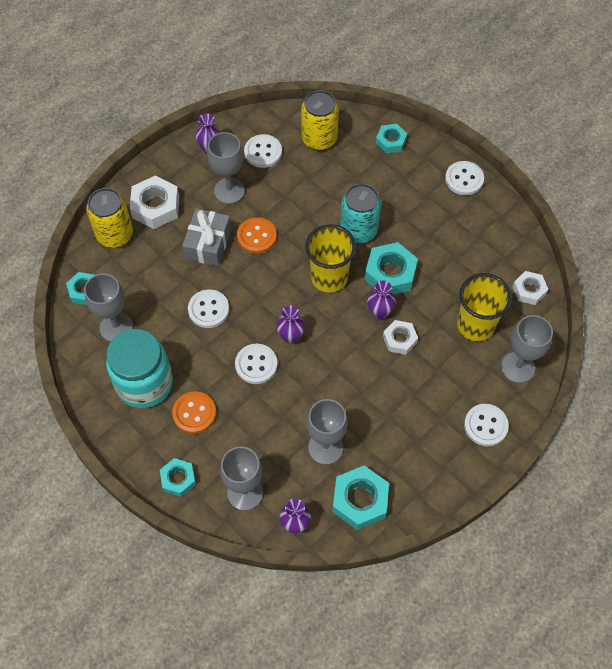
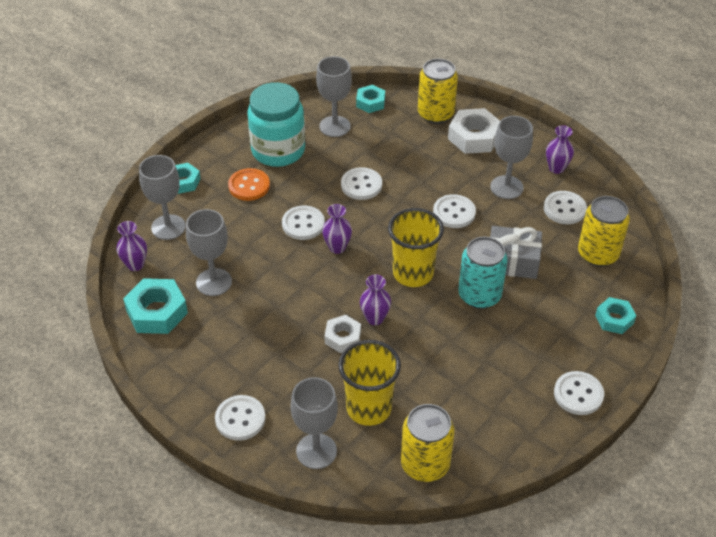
camera: 85 degrees right, 15 degrees down
grey gift [182,209,231,266] -> grey gift moved to [490,226,542,279]
orange button [237,217,277,254] -> white button [433,194,476,228]
turquoise nut [364,242,418,295] -> none
white nut [512,271,548,305] -> yellow can [401,404,455,482]

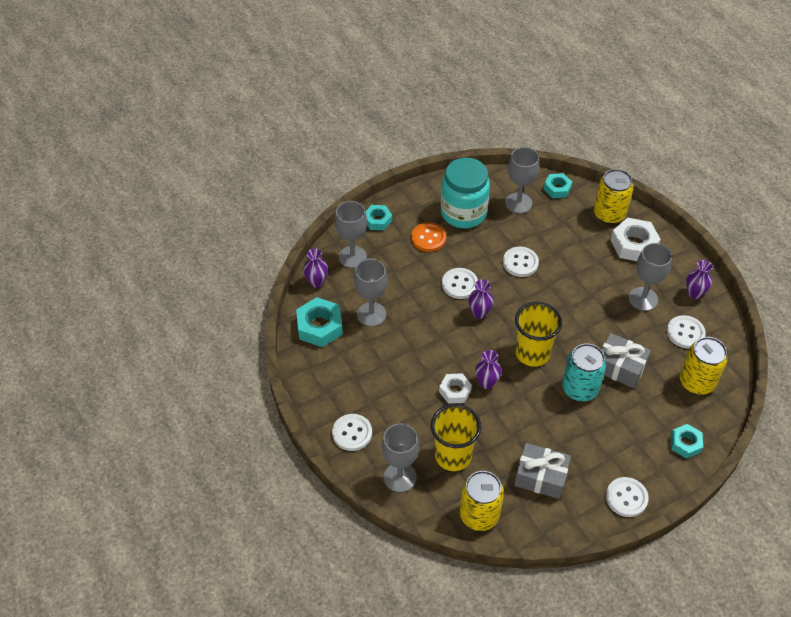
camera: 20 degrees right, 5 degrees up
white button [433,194,476,228] -> none
none -> grey gift [514,443,571,499]

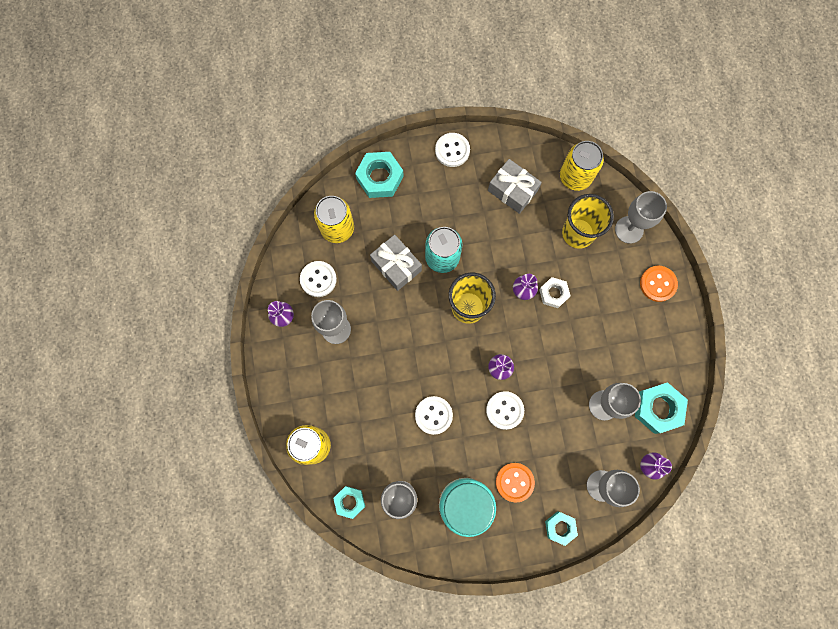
camera: 160 degrees left, 25 degrees up
white button [332,414,372,451] -> orange button [640,265,678,302]
white nut [611,218,661,261] -> none
turquoise nut [671,424,703,459] -> turquoise nut [355,152,404,198], size x1.61

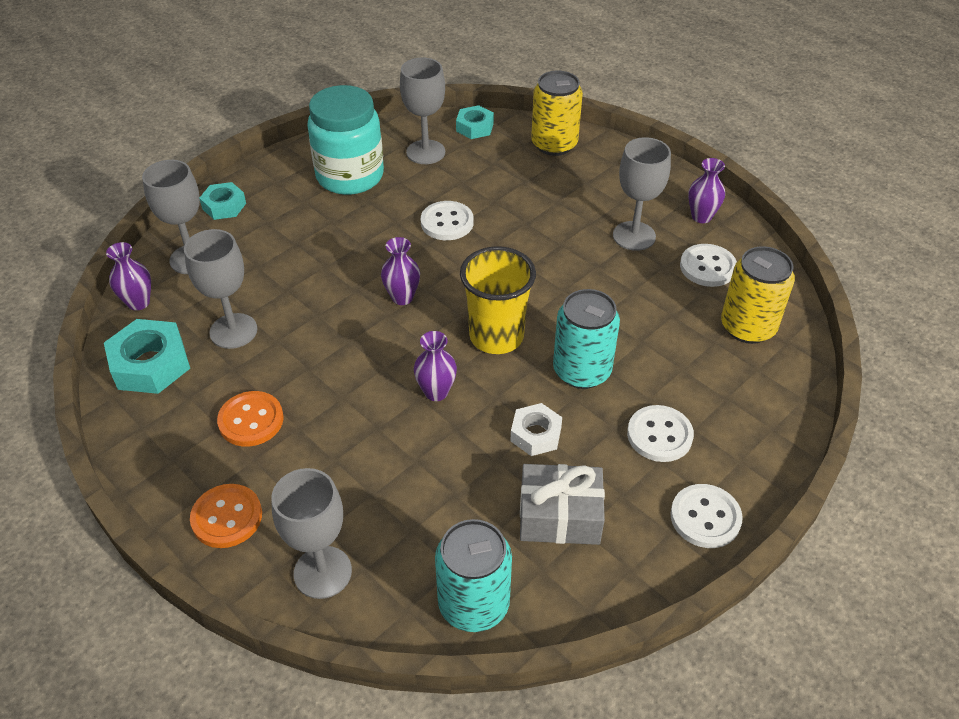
camera: 145 degrees right, 30 degrees down
turquoise nut [355,152,404,198] -> none
grey gift [370,235,422,291] -> none
white button [486,391,524,430] -> white button moved to [627,405,694,462]
orange button [496,463,535,502] -> orange button moved to [217,391,284,447]
white nut [539,277,570,308] -> white nut moved to [510,403,562,456]
yellow can [560,141,604,191] -> turquoise can [435,519,512,632]
yellow cup [562,194,614,249] -> none

